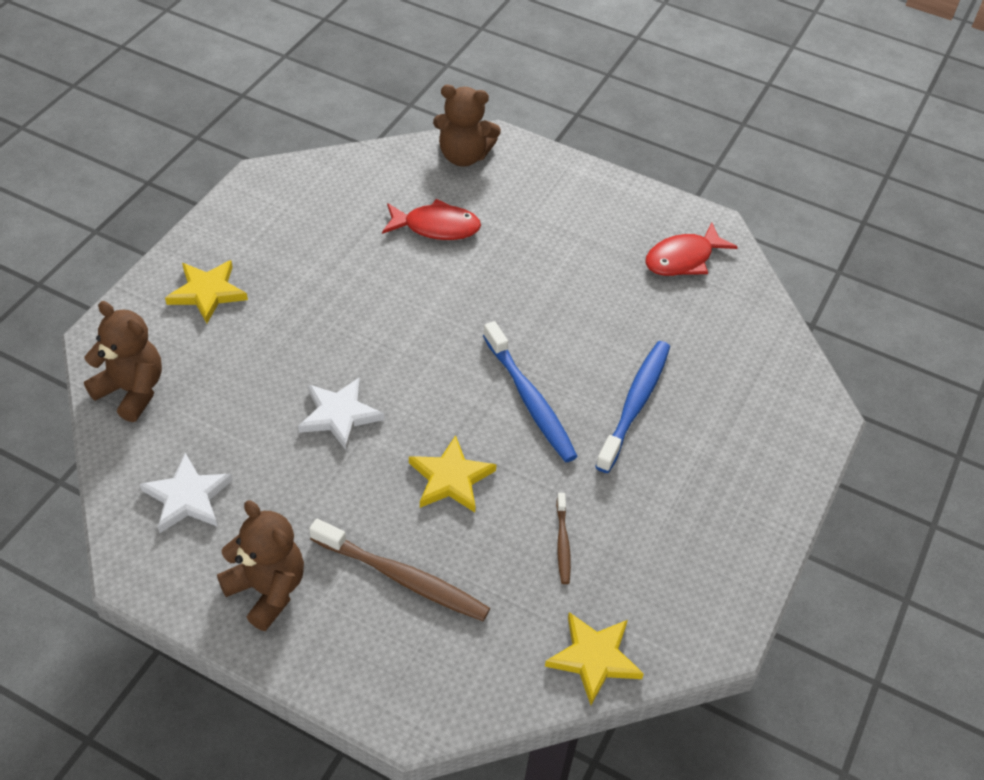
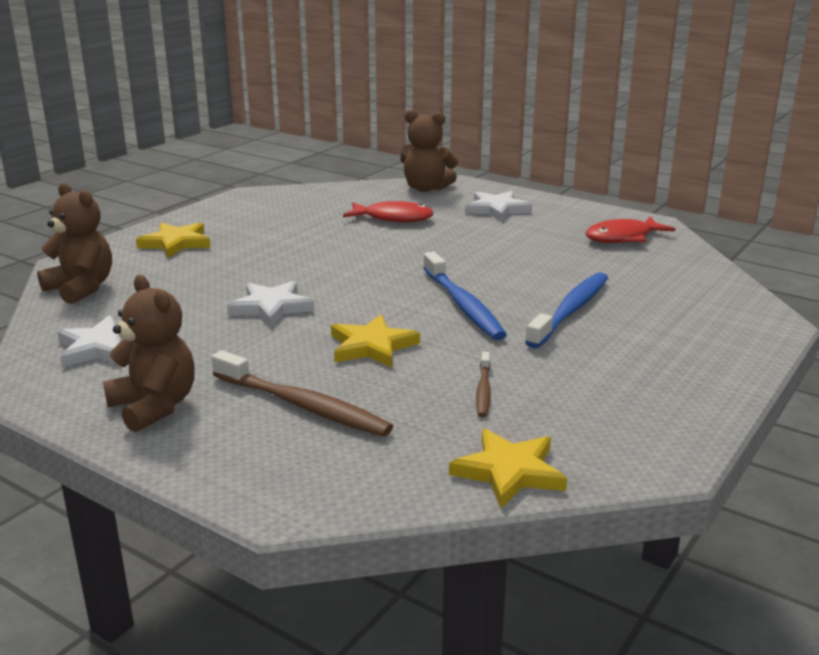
camera: 10 degrees right, 25 degrees down
none -> white star [465,191,532,222]

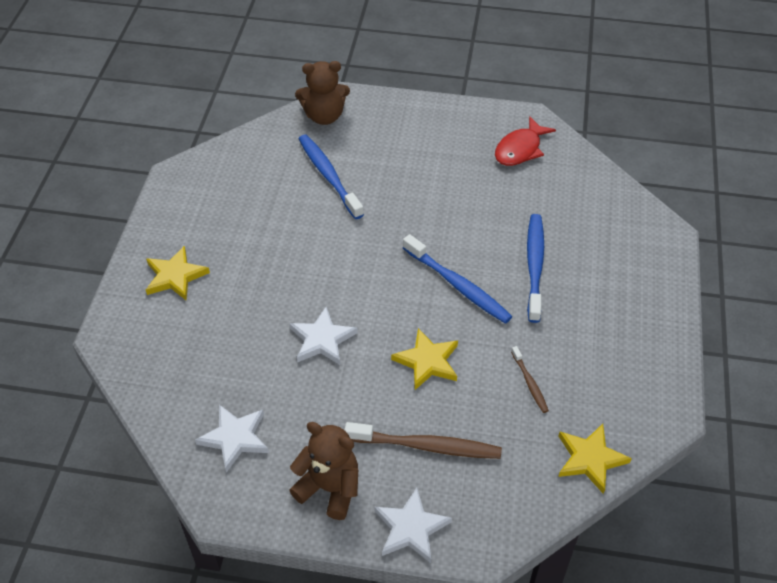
camera: 25 degrees left, 25 degrees up
brown teddy bear [37,182,112,304] -> none
red fish [343,201,434,222] -> blue toothbrush [299,134,364,219]
white star [465,191,532,222] -> white star moved to [374,488,452,563]

